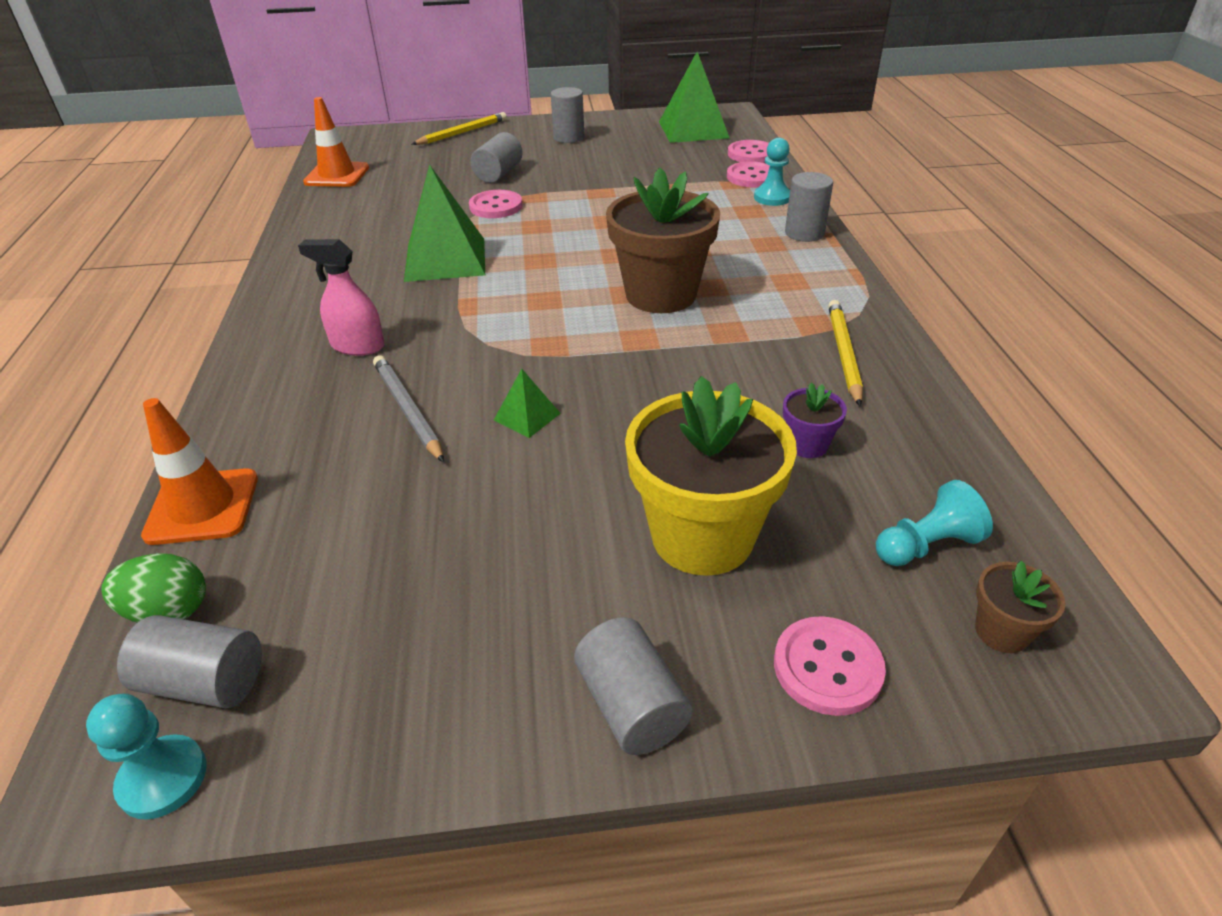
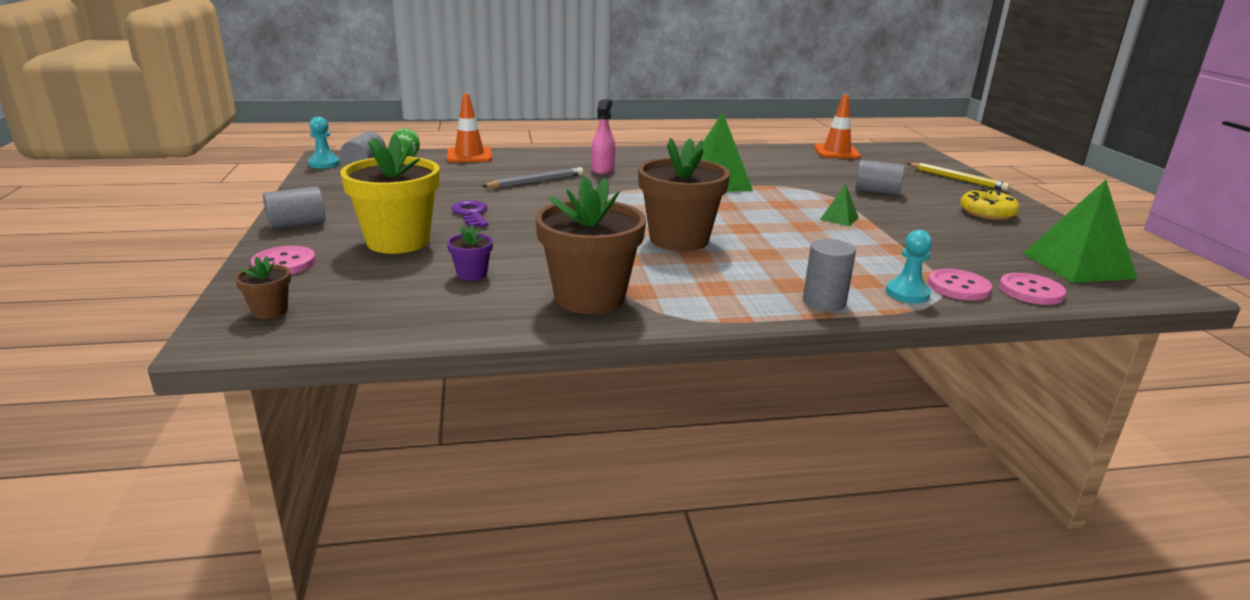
camera: 85 degrees right, 15 degrees down
pink button [469,190,522,218] -> none
green pyramid [494,369,561,438] -> green pyramid moved to [820,184,859,226]
grey cylinder [551,87,584,143] -> yellow donut [960,188,1020,220]
yellow pencil [828,300,863,406] -> brown flower pot [535,177,646,314]
turquoise pawn [876,480,993,566] -> none
none -> purple key [451,200,489,227]

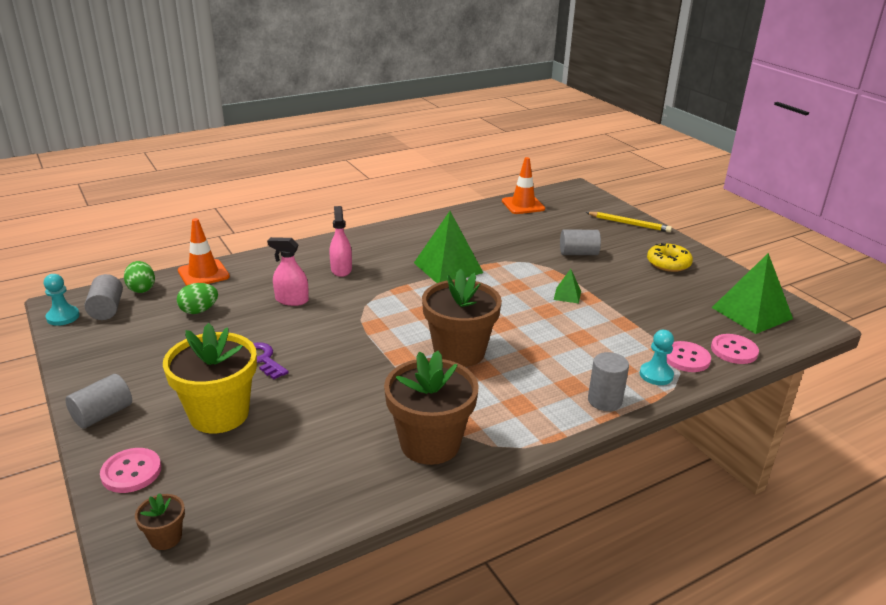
camera: 20 degrees left, 5 degrees up
purple flower pot [447,225,493,281] -> none
grey pencil [482,167,583,188] -> pink spray bottle [267,237,309,306]
none -> green egg [177,283,218,314]

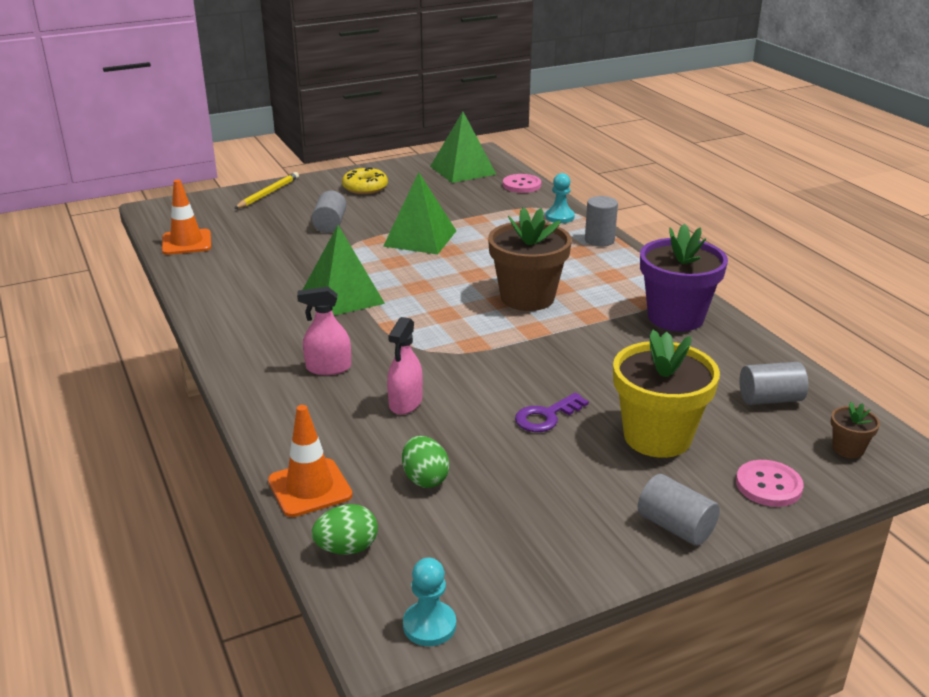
camera: 85 degrees left, 0 degrees up
grey cylinder [84,274,123,320] -> grey cylinder moved to [739,362,808,405]
brown flower pot [384,351,479,465] -> purple flower pot [640,224,728,331]
green pyramid [554,269,581,304] -> green pyramid [383,172,456,254], size x2.15
pink button [667,341,711,372] -> none

